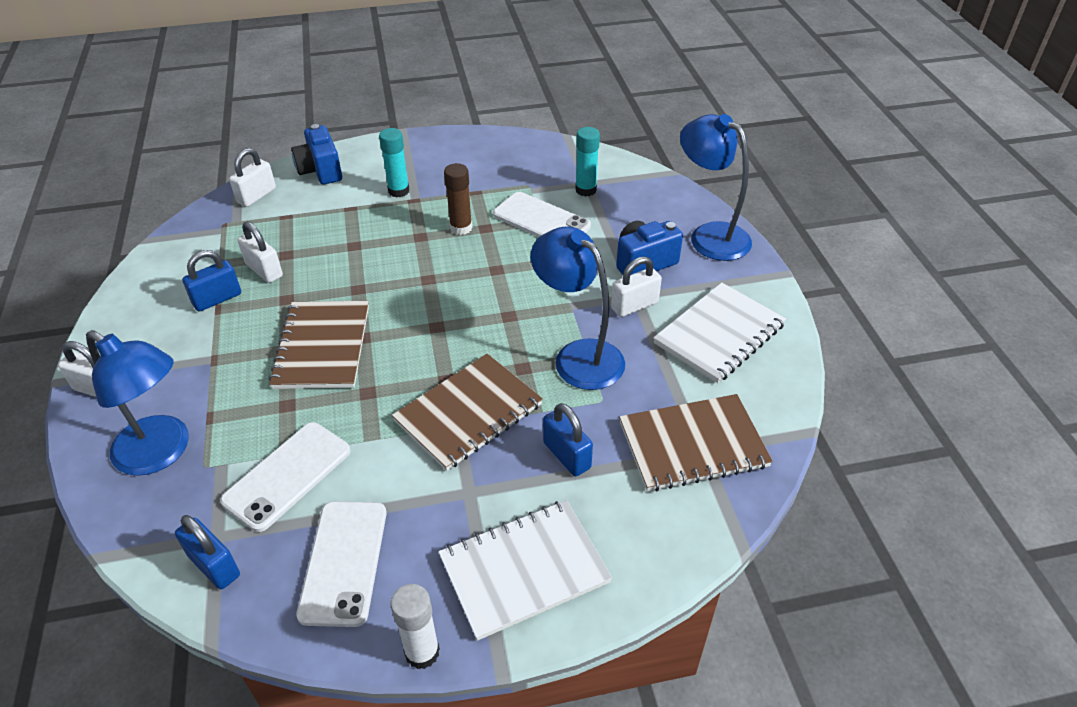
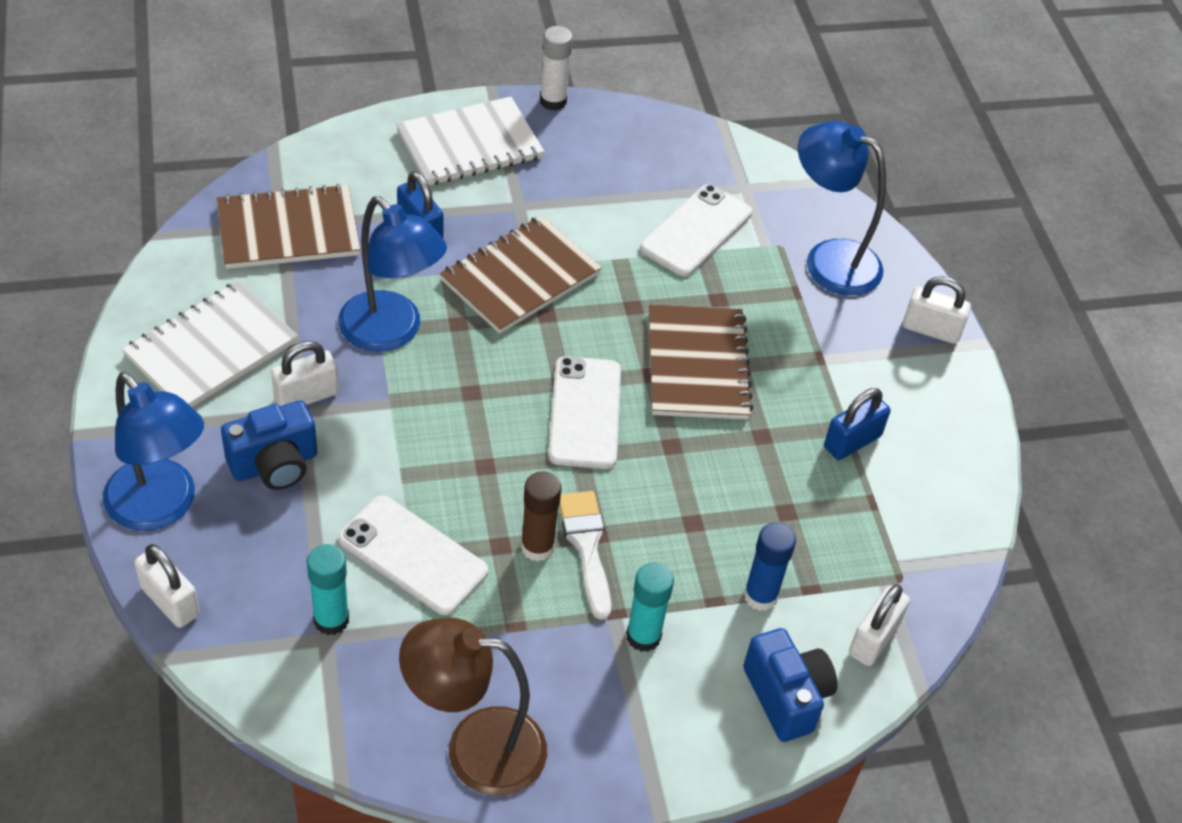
camera: 175 degrees right, 5 degrees up
blue padlock [175,515,240,589] -> none
white padlock [238,221,283,283] -> white padlock moved to [134,544,200,628]
white phone [296,501,387,627] -> white phone moved to [548,356,621,469]
none -> brown lamp [399,617,547,796]
none -> white brush [559,491,611,620]
none -> blue glue stick [744,522,796,611]

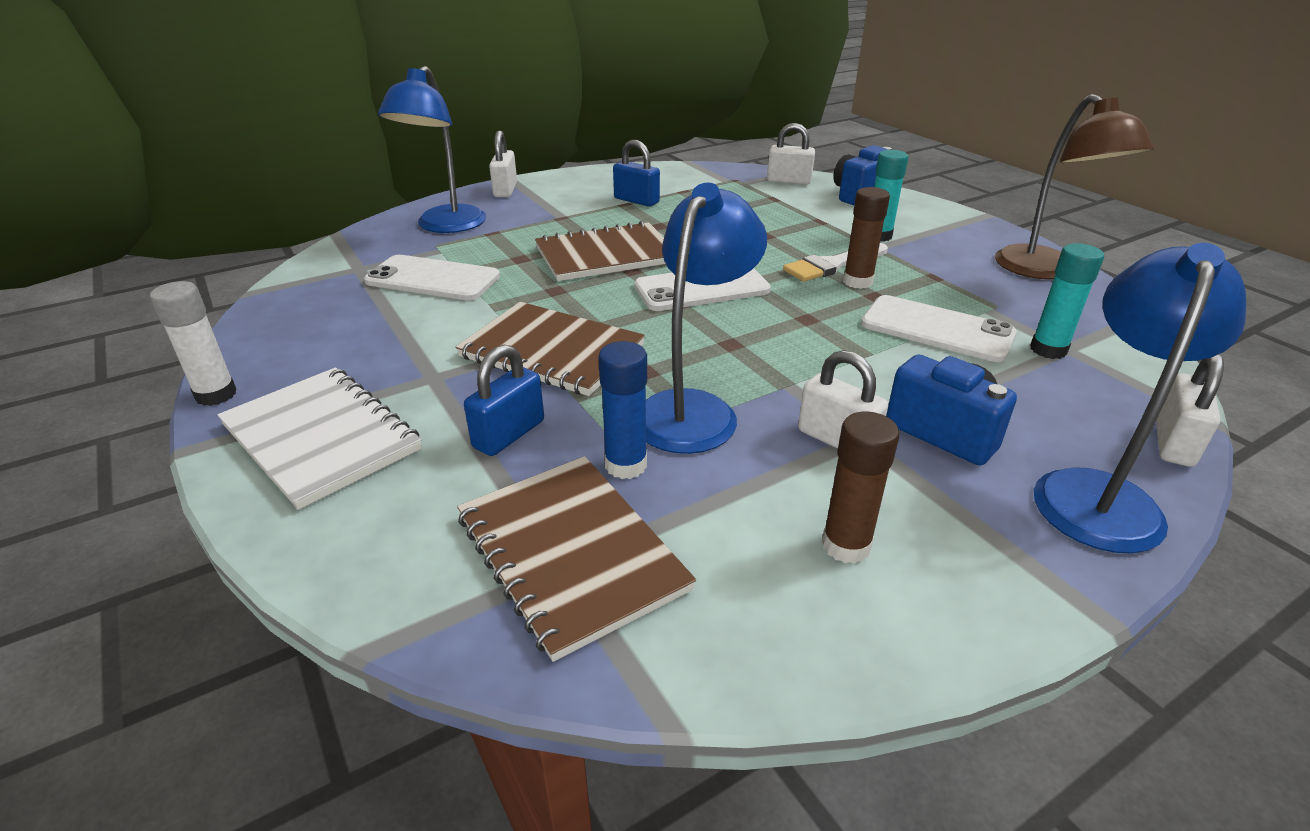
camera: 105 degrees left, 15 degrees down
white notebook [122,281,298,407] -> brown glue stick [822,412,899,564]
white phone [338,496,488,615] -> white phone turned 75 degrees counterclockwise [861,295,1017,362]
blue glue stick [744,522,796,611] -> blue glue stick moved to [598,341,647,479]

